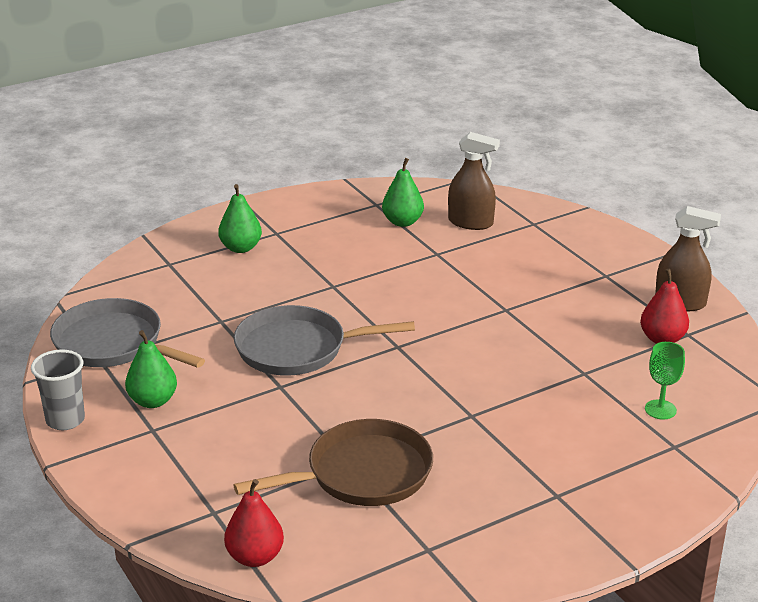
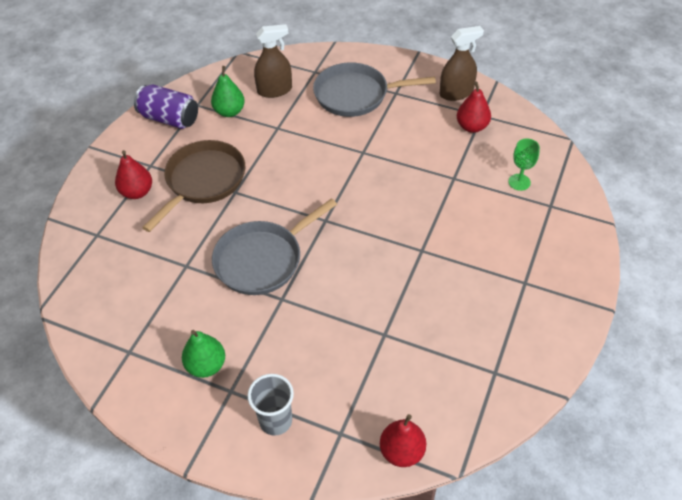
camera: 35 degrees left, 20 degrees up
grey cup [31,349,85,430] -> grey cup moved to [248,374,294,436]
grey pan [50,298,205,368] -> grey pan moved to [313,62,436,117]
green pear [218,184,262,253] -> red pear [115,150,152,199]
brown pan [234,419,433,506] -> brown pan moved to [142,140,245,232]
none -> purple can [134,85,198,129]

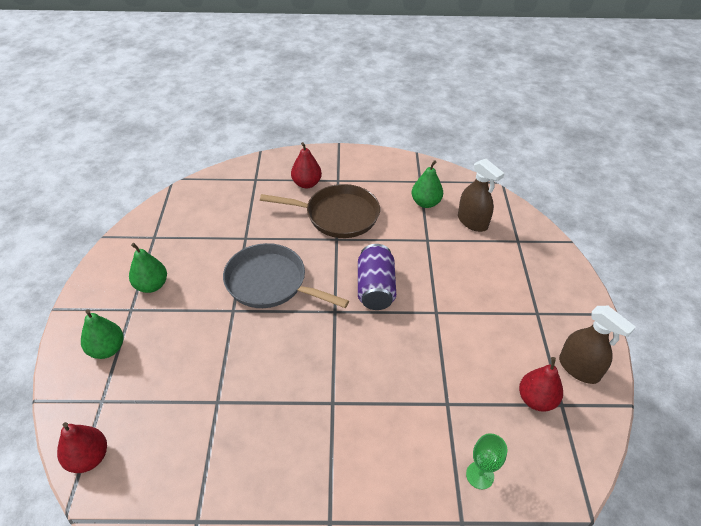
camera: 65 degrees right, 5 degrees down
purple can [134,85,198,129] -> purple can moved to [358,244,396,310]
grey cup [248,374,294,436] -> green pear [81,309,124,359]
grey pan [313,62,436,117] -> none

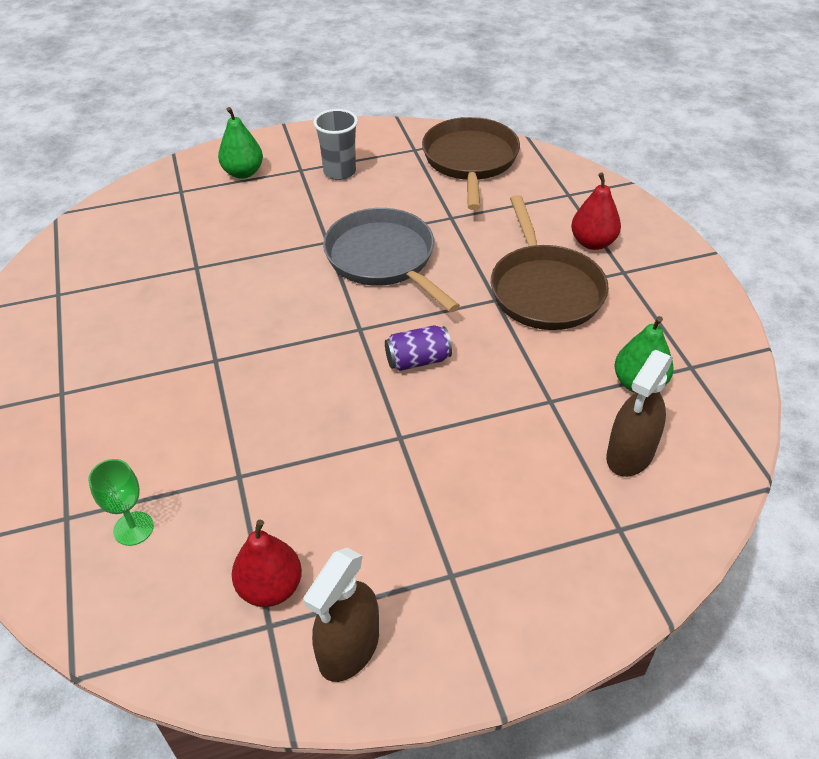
camera: 75 degrees right, 0 degrees up
red pear [57,422,107,473] -> none
green pear [129,243,167,293] -> grey cup [313,109,358,180]
grey pan [223,243,349,308] -> grey pan turned 45 degrees counterclockwise [323,208,460,312]
purple can [358,244,396,310] -> purple can [385,325,452,371], size x0.66
none -> brown pan [422,117,520,210]

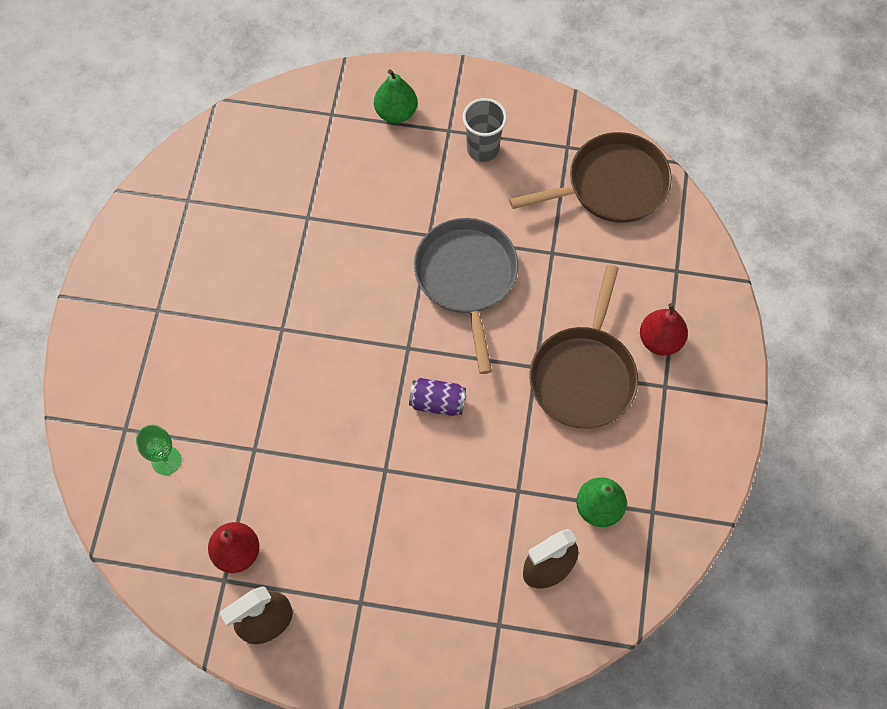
camera: 25 degrees right, 20 degrees up
brown pan [422,117,520,210] -> brown pan turned 45 degrees clockwise [509,132,672,223]

